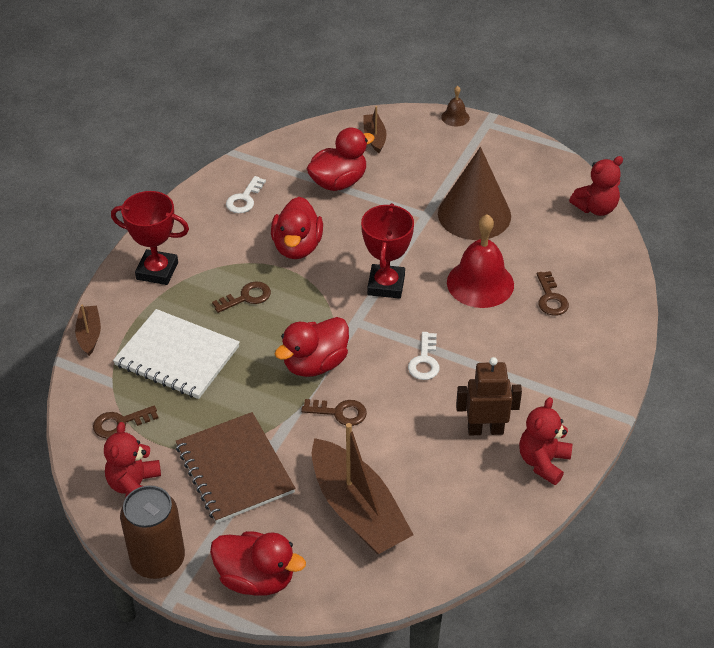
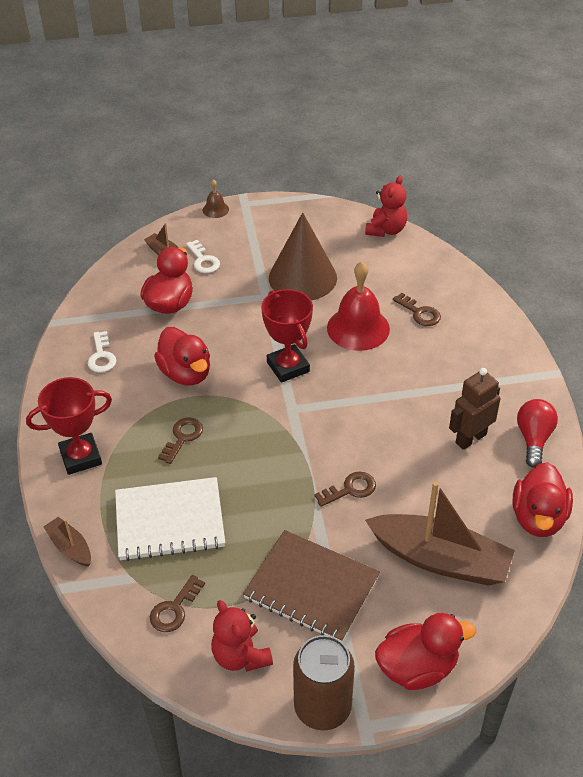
camera: 35 degrees left, 0 degrees up
red duck [275,317,349,377] -> red duck moved to [513,462,573,537]
white key [408,332,440,380] -> white key moved to [186,240,220,273]
red teddy bear [519,397,572,485] -> red light bulb [517,399,558,467]

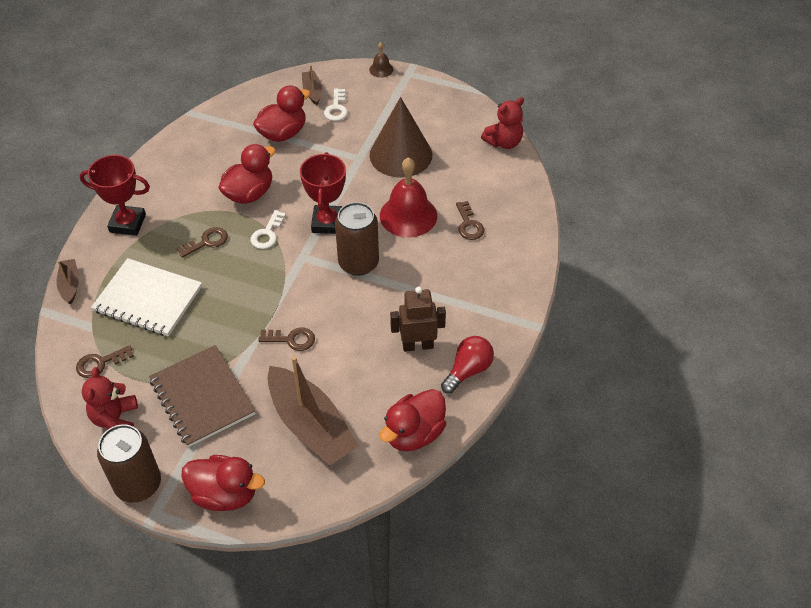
camera: 30 degrees right, 5 degrees up
white key [88,331,116,373] -> white key moved to [251,210,286,249]
red duck [154,327,210,386] -> red duck turned 135 degrees counterclockwise [218,144,276,204]
none -> brown can [335,202,379,276]

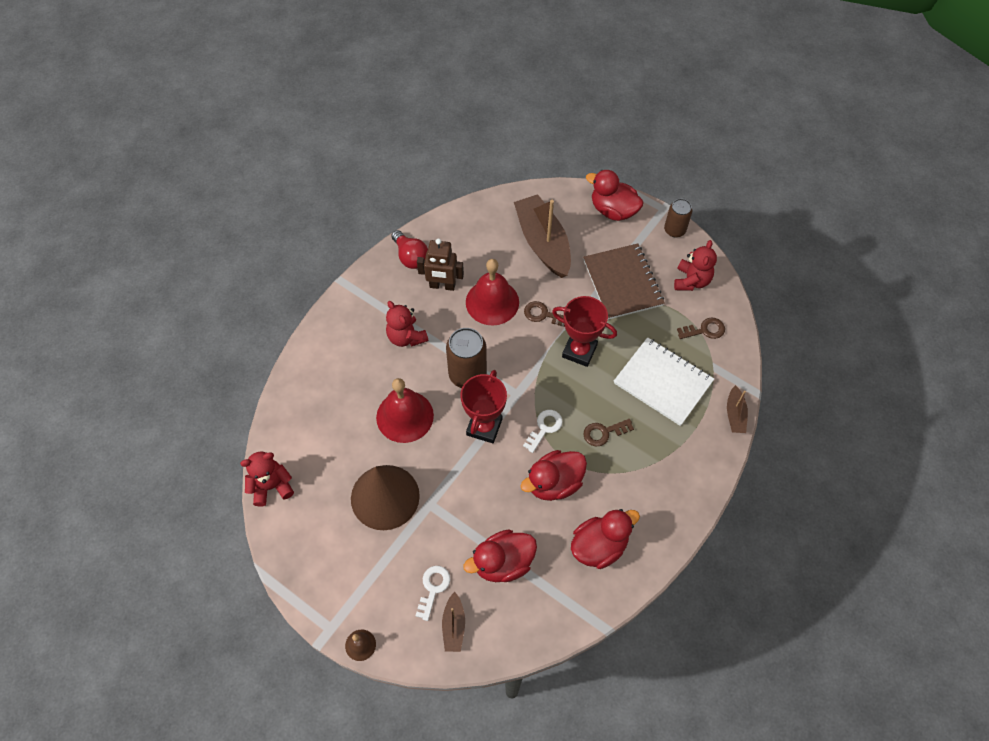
camera: 165 degrees left, 10 degrees up
red trophy [80,155,150,236] -> red trophy moved to [552,296,617,367]
brown can [97,424,161,503] -> brown can [664,199,692,237], size x0.64
red duck [380,389,446,451] -> red duck moved to [571,509,640,569]
red light bulb [441,336,494,394] -> red light bulb turned 90 degrees counterclockwise [391,230,428,269]
brown key [456,201,484,240] -> none
none -> red teddy bear [386,301,428,347]
none -> red bell [466,259,519,326]

